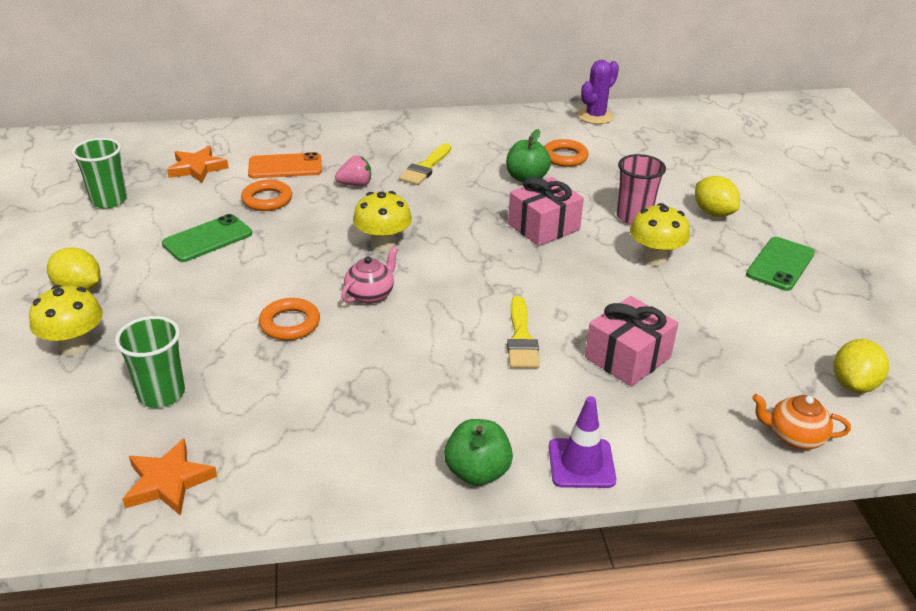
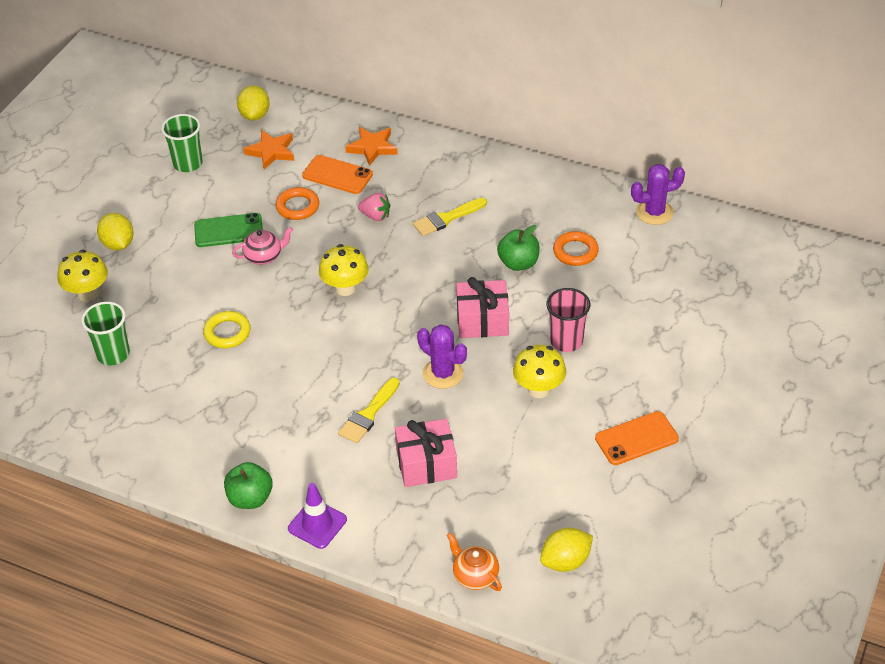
camera: 35 degrees right, 10 degrees up
orange star [122,438,217,516] -> orange star moved to [345,127,398,166]
orange ring [259,298,320,340] -> yellow ring [203,311,251,348]
pink teapot [341,246,398,304] -> pink teapot moved to [232,227,293,265]
yellow lemon [695,176,740,217] -> yellow lemon moved to [237,85,270,121]
green phone [746,237,815,291] -> orange phone [595,411,679,465]
none -> purple cactus [417,324,467,389]

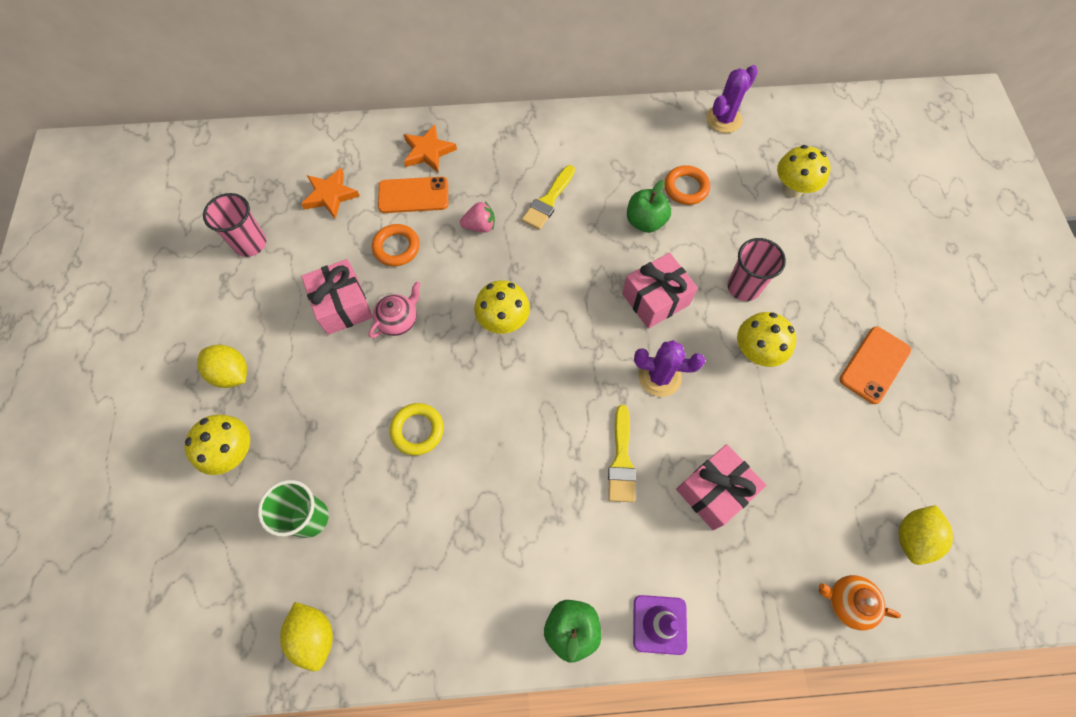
camera: 30 degrees left, 20 degrees up
green cup [161,114,203,172] -> pink cup [203,193,266,257]
green phone [194,213,263,247] -> pink gift [301,259,373,335]
yellow lemon [237,85,270,121] -> yellow lemon moved to [280,602,333,671]
none -> yellow mushroom [777,145,830,198]

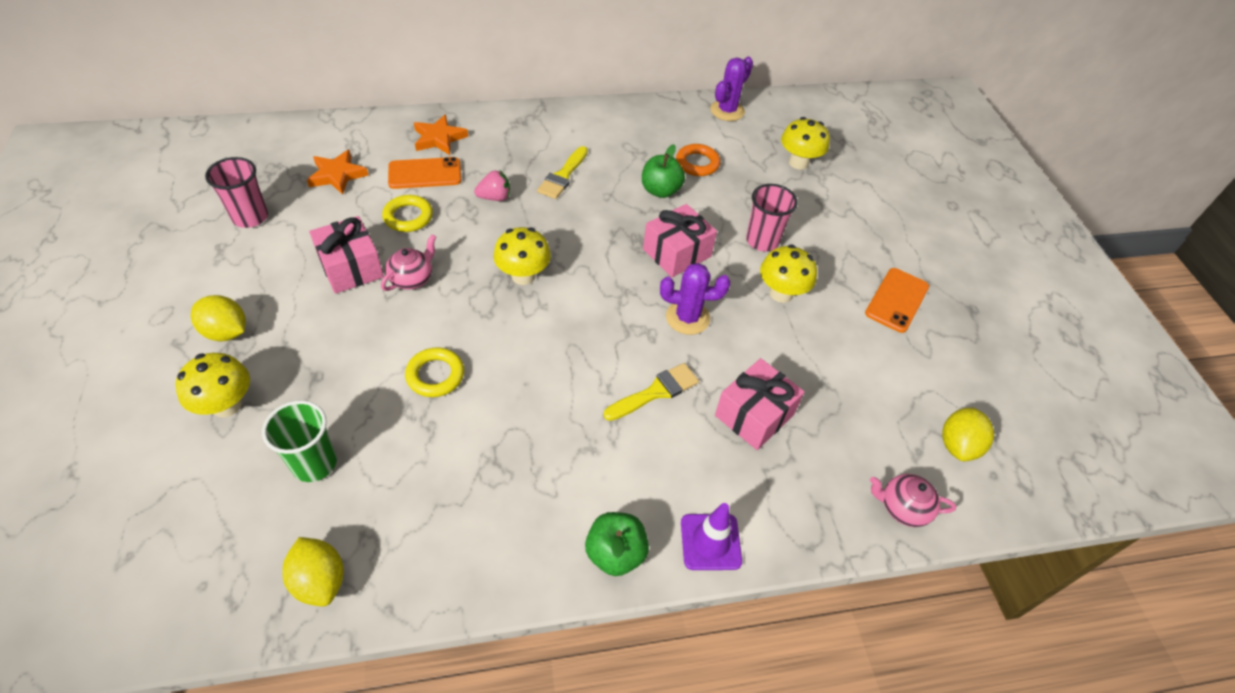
camera: 10 degrees left, 15 degrees down
orange ring [372,224,420,266] -> yellow ring [382,195,433,232]
yellow brush [608,405,636,502] -> yellow brush turned 120 degrees counterclockwise [604,363,699,421]
orange teapot [819,575,901,630] -> pink teapot [870,474,956,527]

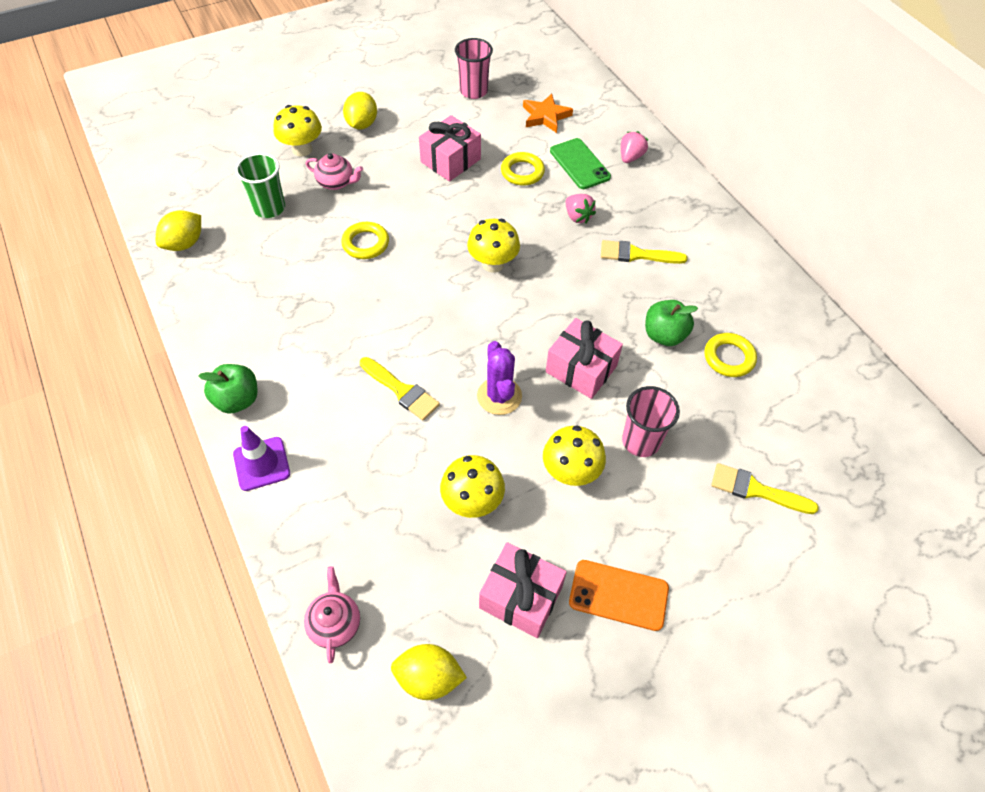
camera: 75 degrees right, 5 degrees up
pink teapot [381,234,436,291] -> pink teapot moved to [306,153,363,190]
orange phone [388,157,461,189] -> green phone [550,138,611,189]
orange star [414,114,468,155] -> pink strawberry [621,131,648,163]
orange ring [676,144,720,176] -> yellow ring [704,333,757,377]
purple cactus [710,57,753,121] -> none
pink gift [715,358,805,450] -> pink gift moved to [479,542,567,638]
yellow mushroom [781,117,830,170] -> yellow mushroom moved to [440,455,505,518]
none -> yellow brush [711,463,819,514]

